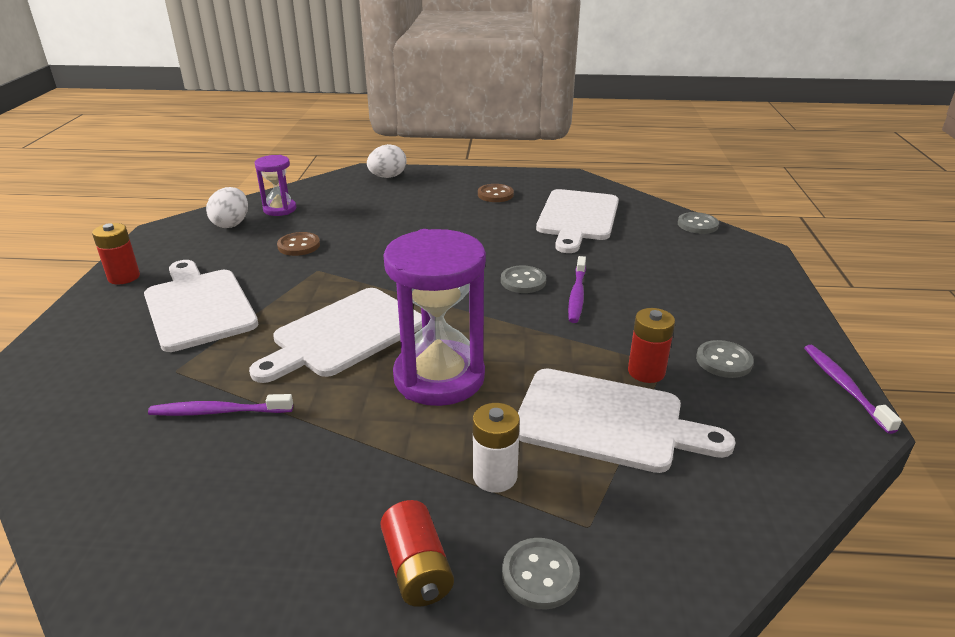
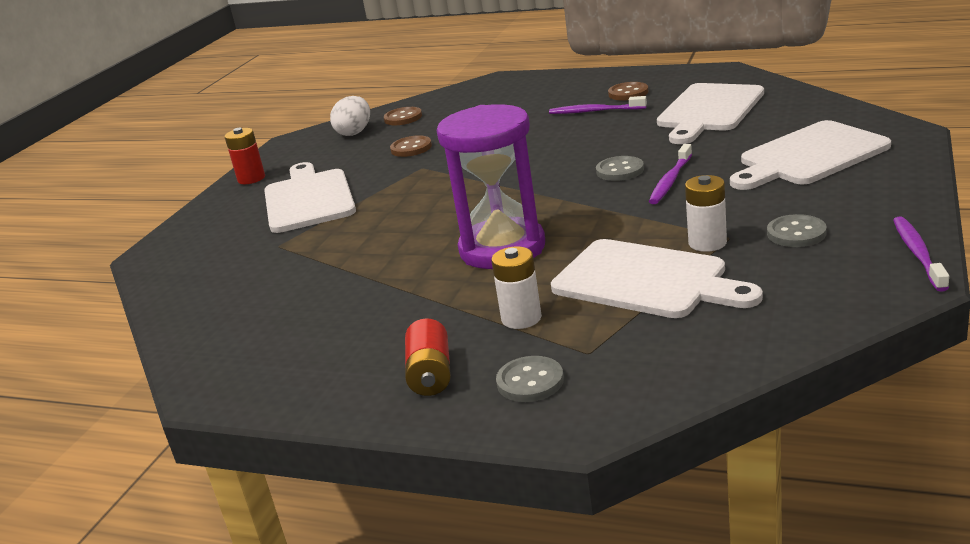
camera: 20 degrees right, 5 degrees down
purple toothbrush [148,394,293,416] -> purple toothbrush moved to [549,96,647,114]
white cutting board [249,288,422,383] -> white cutting board moved to [730,120,891,190]
purple hourglass [255,155,296,216] -> brown button [384,107,422,125]
white egg [367,144,407,178] -> none
red battery [628,308,675,383] -> white battery [685,175,727,252]
grey button [678,212,719,234] -> none

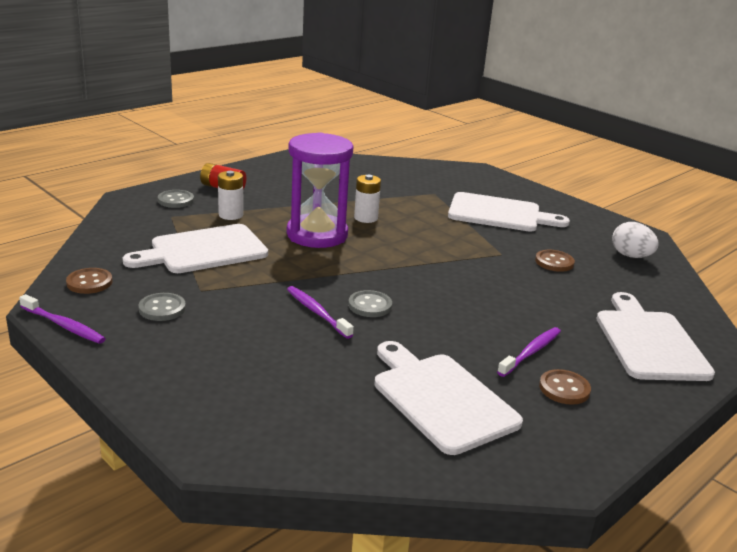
camera: 110 degrees right, 0 degrees up
red battery [225,128,265,184] -> none
brown button [384,107,422,125] -> brown button moved to [66,268,112,294]
white battery [685,175,727,252] -> white battery moved to [354,175,381,223]
white cutting board [730,120,891,190] -> white cutting board moved to [596,292,715,381]

